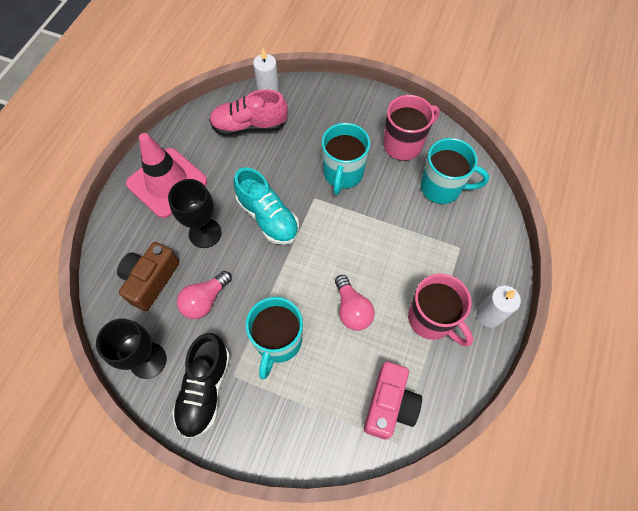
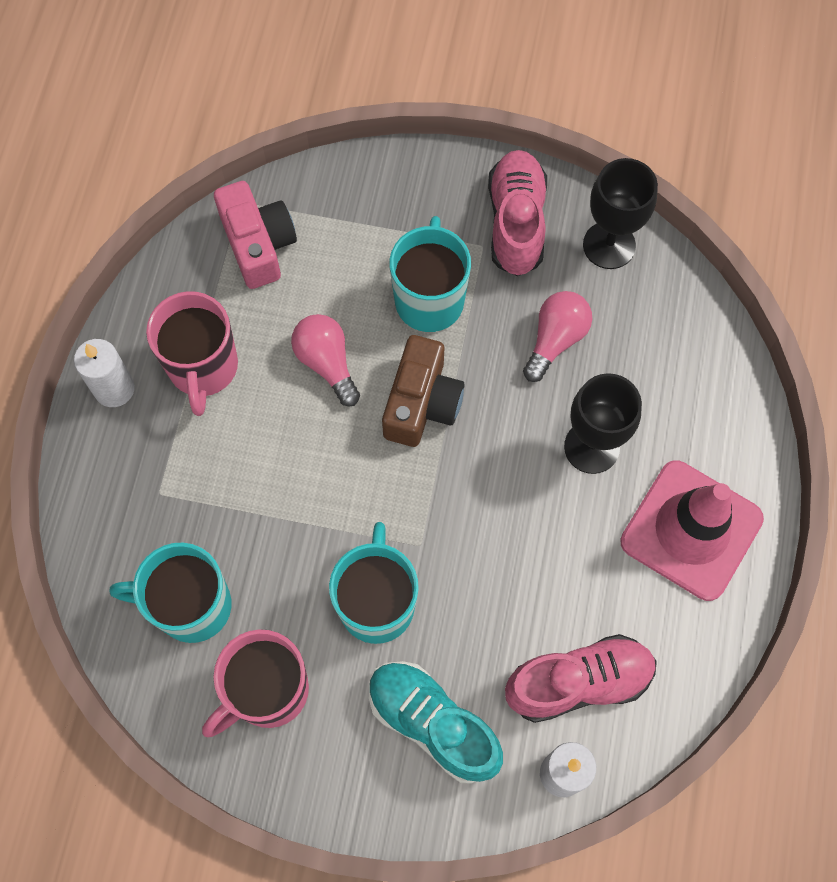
camera: 170 degrees right, 5 degrees up
brown camera [117,242,179,311] -> brown camera moved to [382,335,464,447]
black shoe [172,333,230,438] -> pink shoe [488,150,547,276]
turquoise shoe [234,167,299,245] -> turquoise shoe moved to [369,661,503,784]
pink camera [364,362,422,440] -> pink camera turned 150 degrees clockwise [214,181,297,289]
pink mug [408,274,473,346] -> pink mug turned 135 degrees counterclockwise [146,291,238,416]

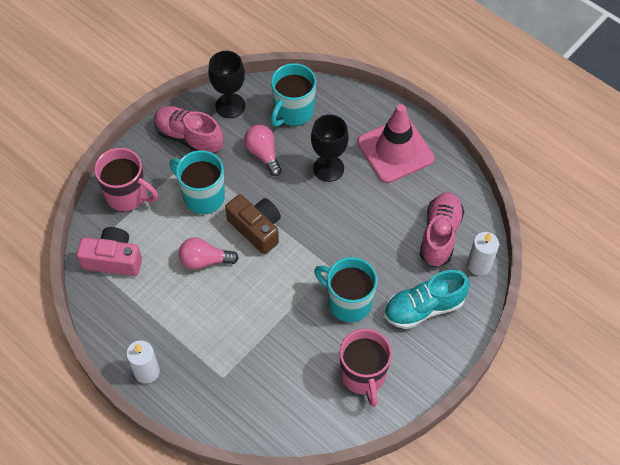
camera: 60 degrees left, 10 degrees down
turquoise mug [109,543,231,643] -> turquoise mug moved to [271,63,316,127]
pink mug [146,291,238,416] -> pink mug moved to [94,148,158,212]

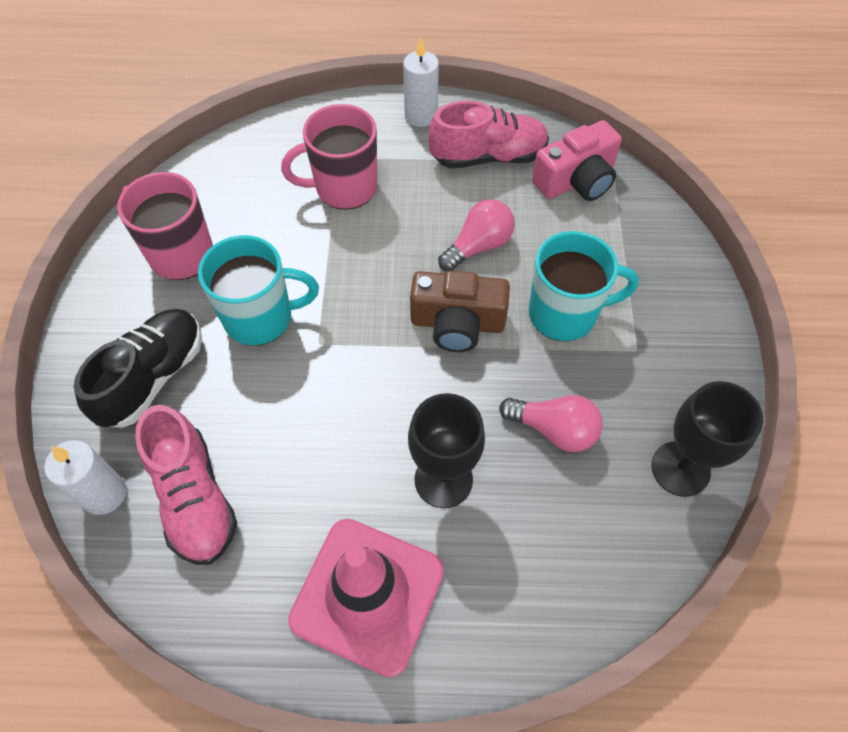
camera: 140 degrees right, 0 degrees up
pink mug [94,148,158,212] -> pink mug moved to [281,104,377,210]
pink shoe [154,106,223,154] -> pink shoe moved to [428,100,549,168]
turquoise mug [271,63,316,127] -> none
turquoise shoe [384,270,470,329] -> black shoe [74,309,202,428]

